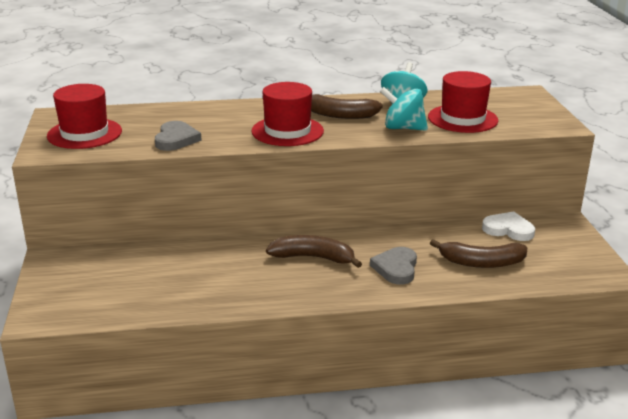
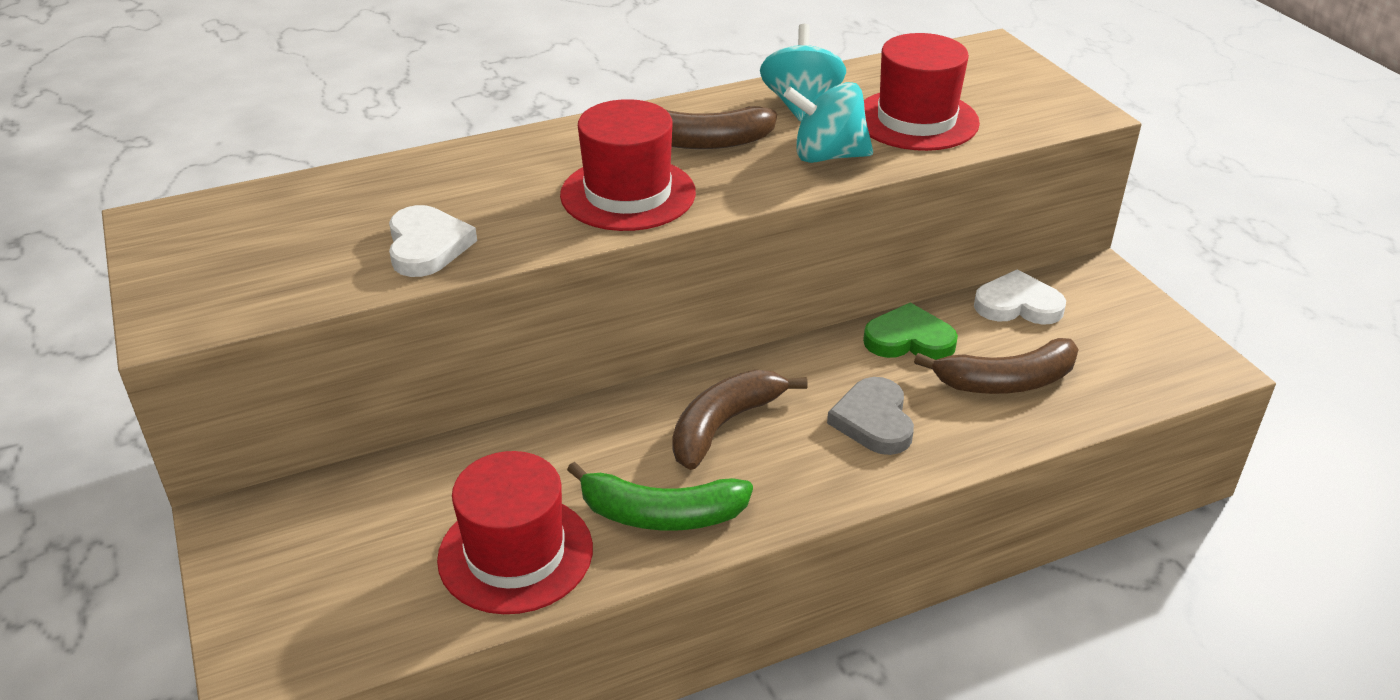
camera: 15 degrees left, 10 degrees up
red hat [47,84,122,149] -> red hat moved to [437,451,593,614]
grey heart [155,121,202,151] -> white heart [389,205,477,277]
brown banana [266,235,362,268] -> brown banana turned 45 degrees counterclockwise [672,370,808,470]
none -> green banana [567,462,753,531]
none -> green heart [863,302,958,360]

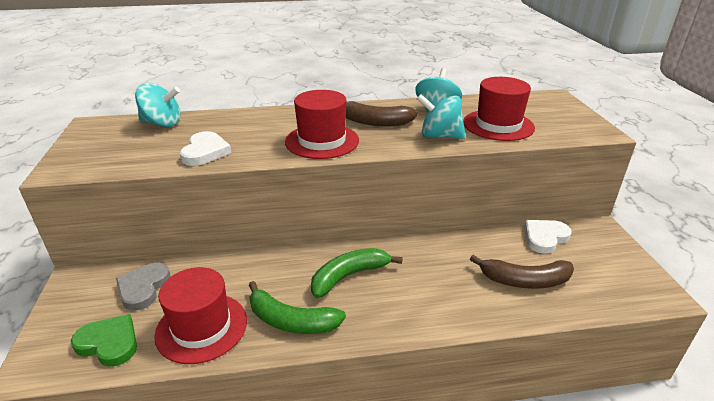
camera: 15 degrees right, 5 degrees down
brown banana [672,370,808,470] -> green banana [311,248,403,298]
grey heart [827,377,914,455] -> grey heart moved to [116,263,171,311]
green heart [863,302,958,360] -> green heart moved to [71,314,137,367]
white heart [974,269,1066,325] -> white heart turned 60 degrees counterclockwise [524,220,572,254]
none -> turquoise spinning top [135,83,181,127]

